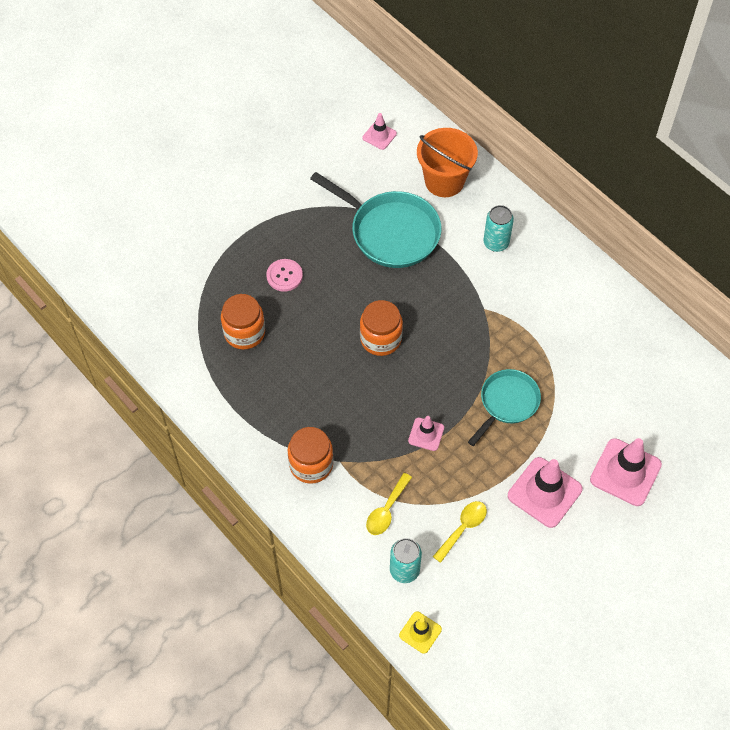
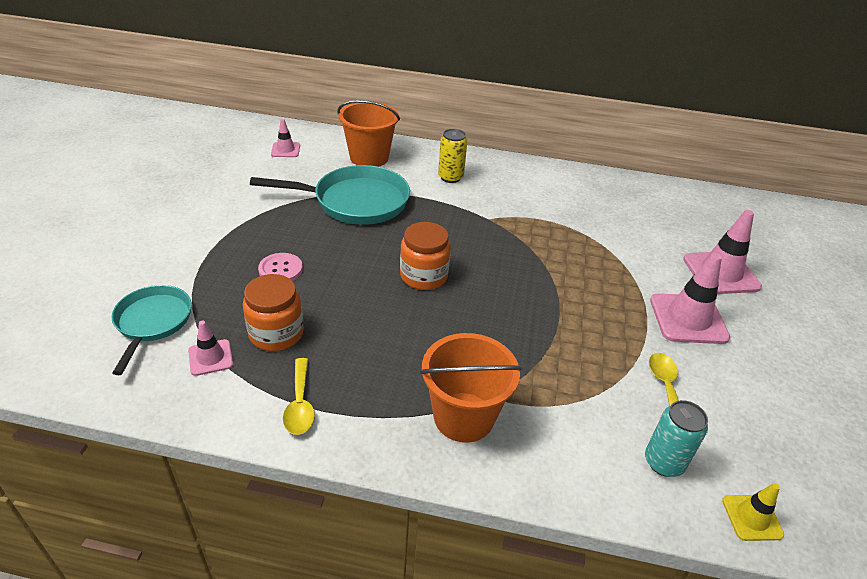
camera: 40 degrees left, 20 degrees down
orange jar [288,427,333,484] -> orange bucket [420,333,522,443]
yellow spoon [366,473,412,535] -> yellow spoon moved to [283,358,315,435]
pink traffic cone [408,416,444,451] -> pink traffic cone moved to [188,321,233,376]
turquoise pan [468,369,541,446] -> turquoise pan moved to [111,285,192,375]
turquoise can [483,205,514,252] -> yellow can [438,129,467,183]

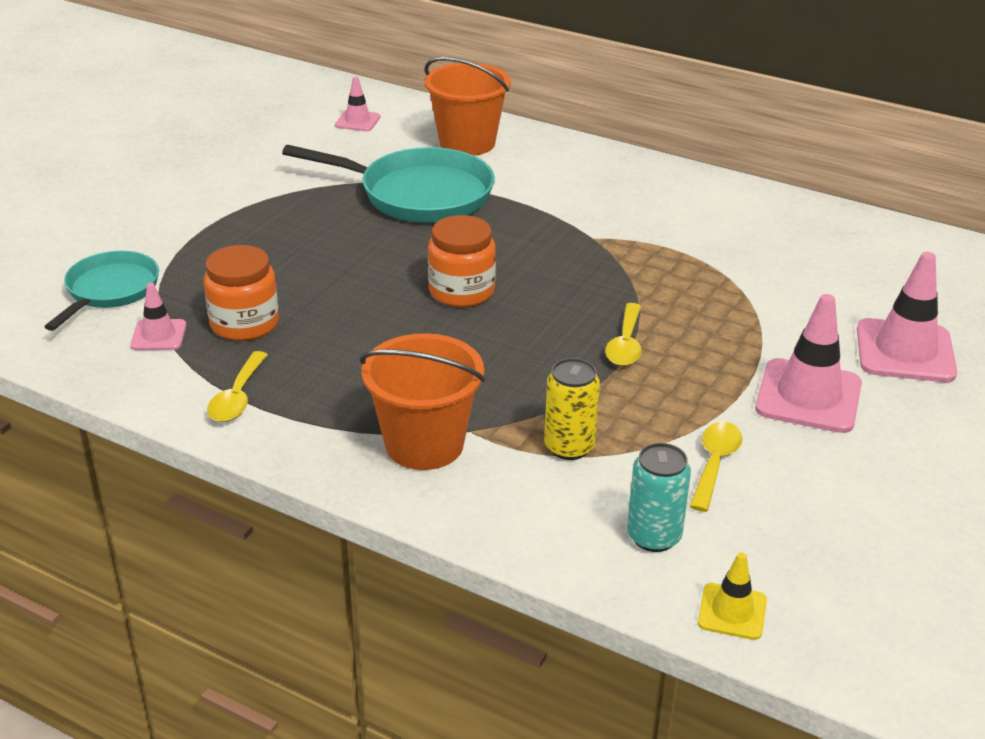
camera: 20 degrees right, 5 degrees down
pink button [258,253,303,281] -> none
yellow can [438,129,467,183] -> yellow can moved to [544,358,600,460]
none -> yellow spoon [605,303,641,366]

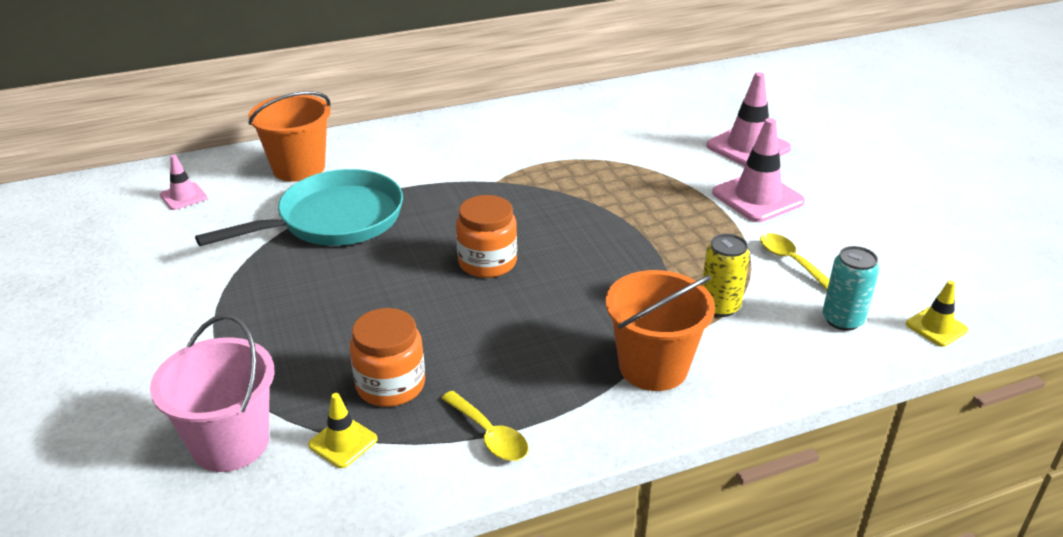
camera: 50 degrees left, 0 degrees up
turquoise pan [44,251,159,331] -> pink bucket [150,314,274,472]
pink traffic cone [130,283,187,350] -> yellow traffic cone [308,393,378,468]
yellow spoon [605,303,641,366] -> none

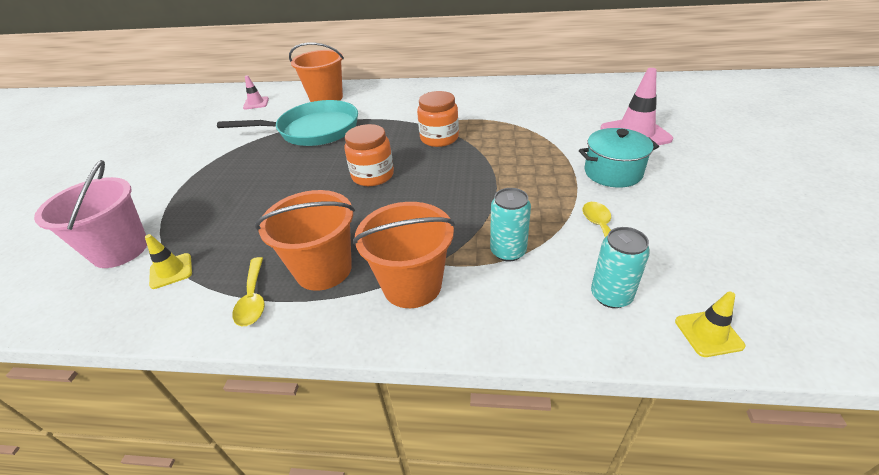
camera: 30 degrees right, 5 degrees up
orange jar [350,308,425,407] -> orange jar moved to [417,91,459,147]
yellow can [702,234,750,317] -> turquoise can [490,188,531,262]
pink traffic cone [712,118,805,222] -> turquoise pot [579,128,659,188]
none -> orange bucket [255,190,355,291]

